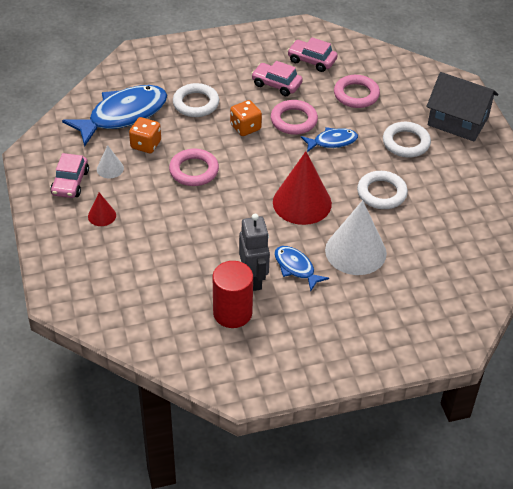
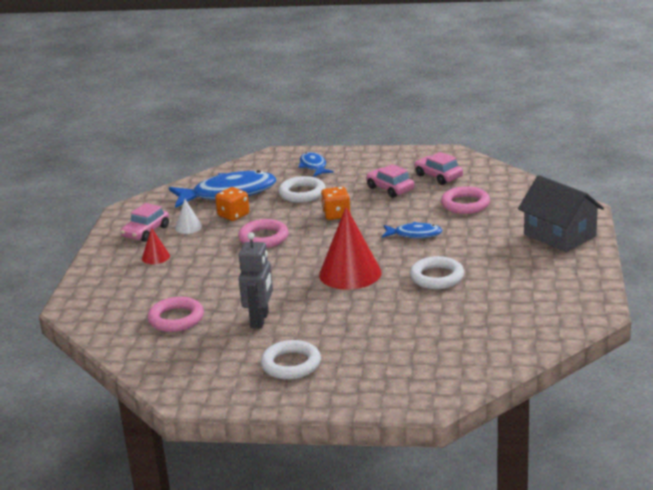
camera: 25 degrees right, 20 degrees down
red cylinder [213,261,253,328] -> none
pink ring [271,100,318,135] -> pink ring moved to [148,297,204,332]
blue fish [274,246,329,291] -> blue fish moved to [298,152,334,177]
white cone [325,200,387,275] -> none
white ring [383,122,431,158] -> white ring moved to [261,340,321,379]

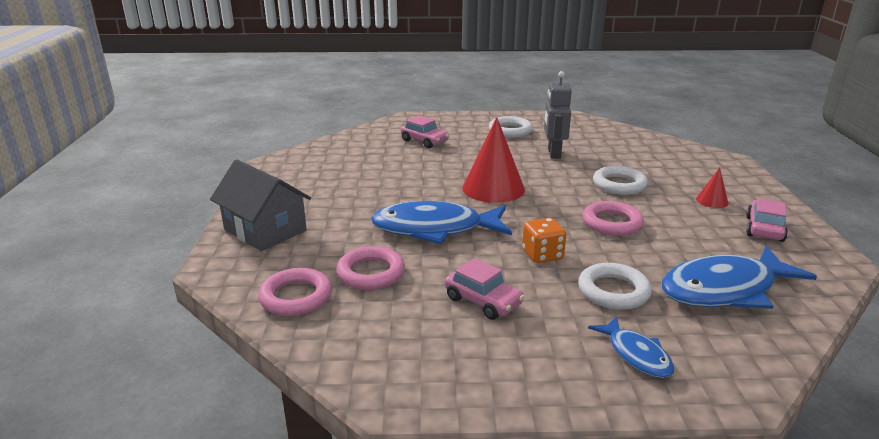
camera: 170 degrees right, 0 degrees up
pink ring [148,297,204,332] -> pink ring moved to [258,268,332,316]
white cone [175,199,202,234] -> none
orange dice [215,187,249,221] -> none
blue fish [382,222,442,238] -> blue fish [371,201,512,244], size x1.94
white ring [410,256,464,289] -> white ring moved to [593,166,648,195]
pink car [414,152,463,185] -> pink car moved to [401,115,449,148]

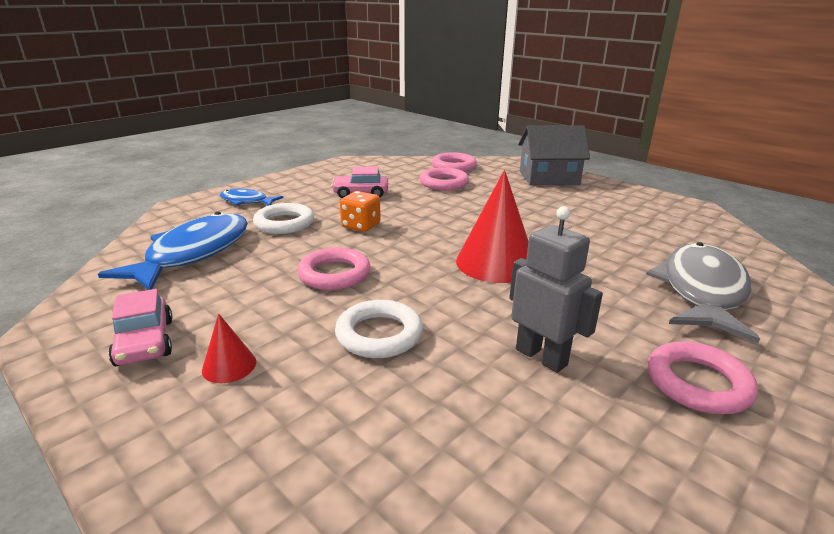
camera: 135 degrees right, 0 degrees up
blue fish [371,201,512,244] -> none
pink car [401,115,449,148] -> grey fish [646,242,760,343]
white ring [489,116,533,138] -> pink ring [648,341,758,414]

